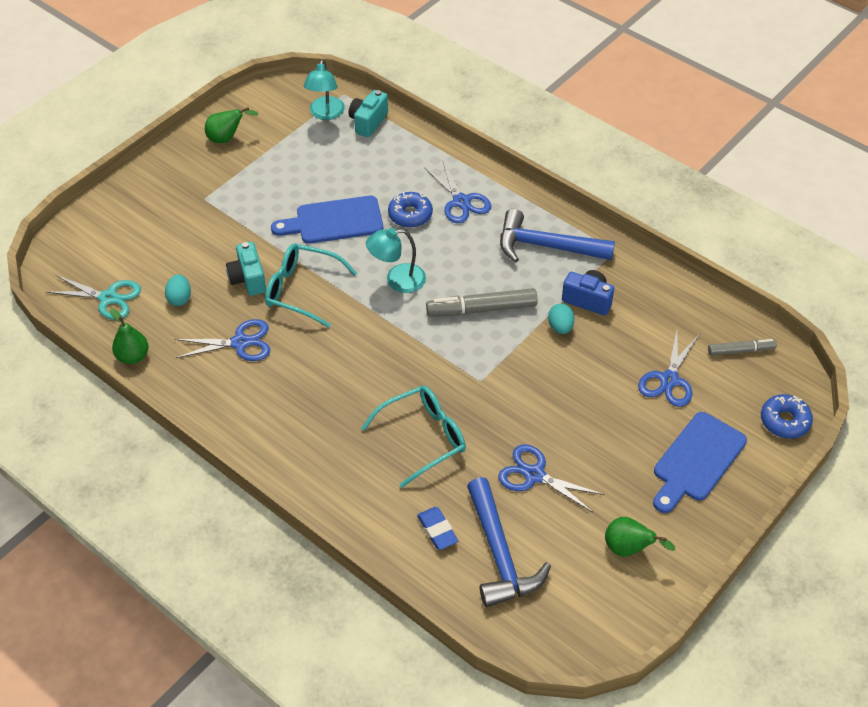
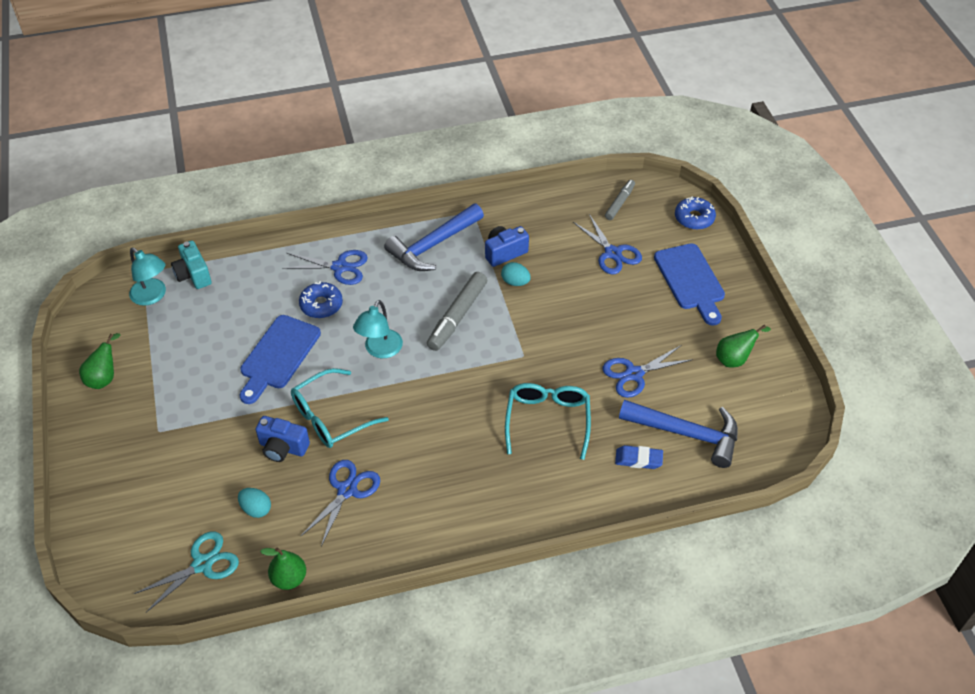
camera: 55 degrees left, 0 degrees up
turquoise camera [226,242,266,296] -> blue camera [256,416,310,462]

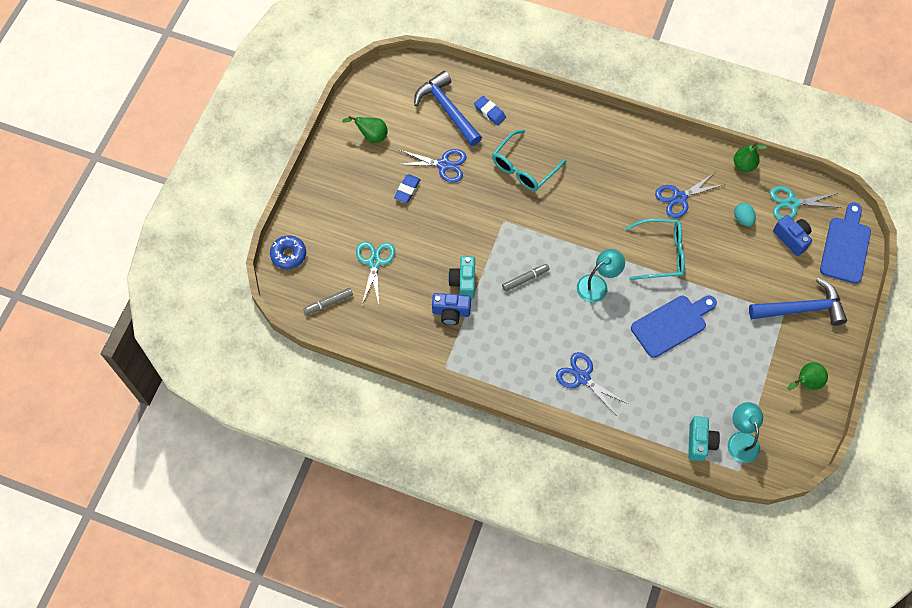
camera: 145 degrees left, 15 degrees up
blue camera [256,416,310,462] -> blue camera moved to [773,215,812,256]
blue donut [299,281,343,318] -> none
blue hammer [384,204,484,271] -> blue hammer moved to [749,278,847,326]
grey marker [427,272,487,351] -> grey marker [502,264,550,292], size x0.60
turquoise egg [501,262,531,286] -> turquoise camera [448,256,475,299]
blue scissors [573,214,642,274] -> turquoise scissors [356,241,395,305]
blue cutting board [654,243,725,326] -> blue cutting board moved to [820,202,871,284]
none -> blue eraser [394,174,421,203]

